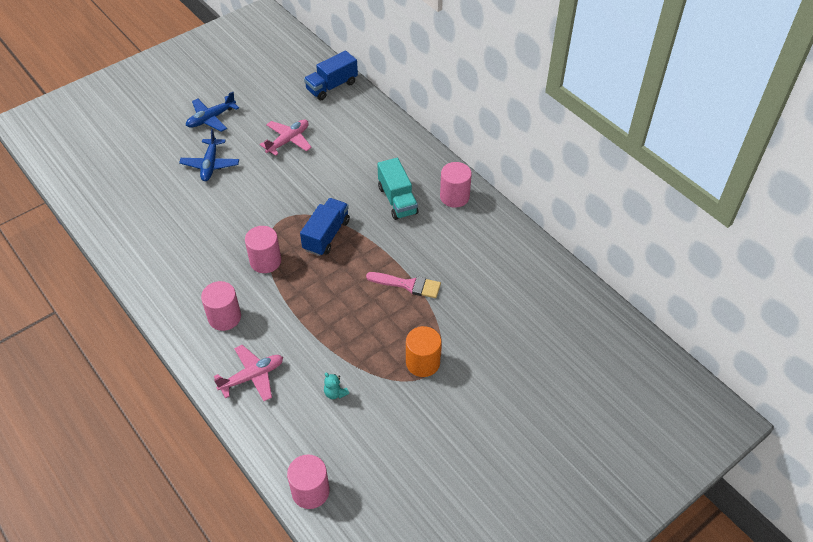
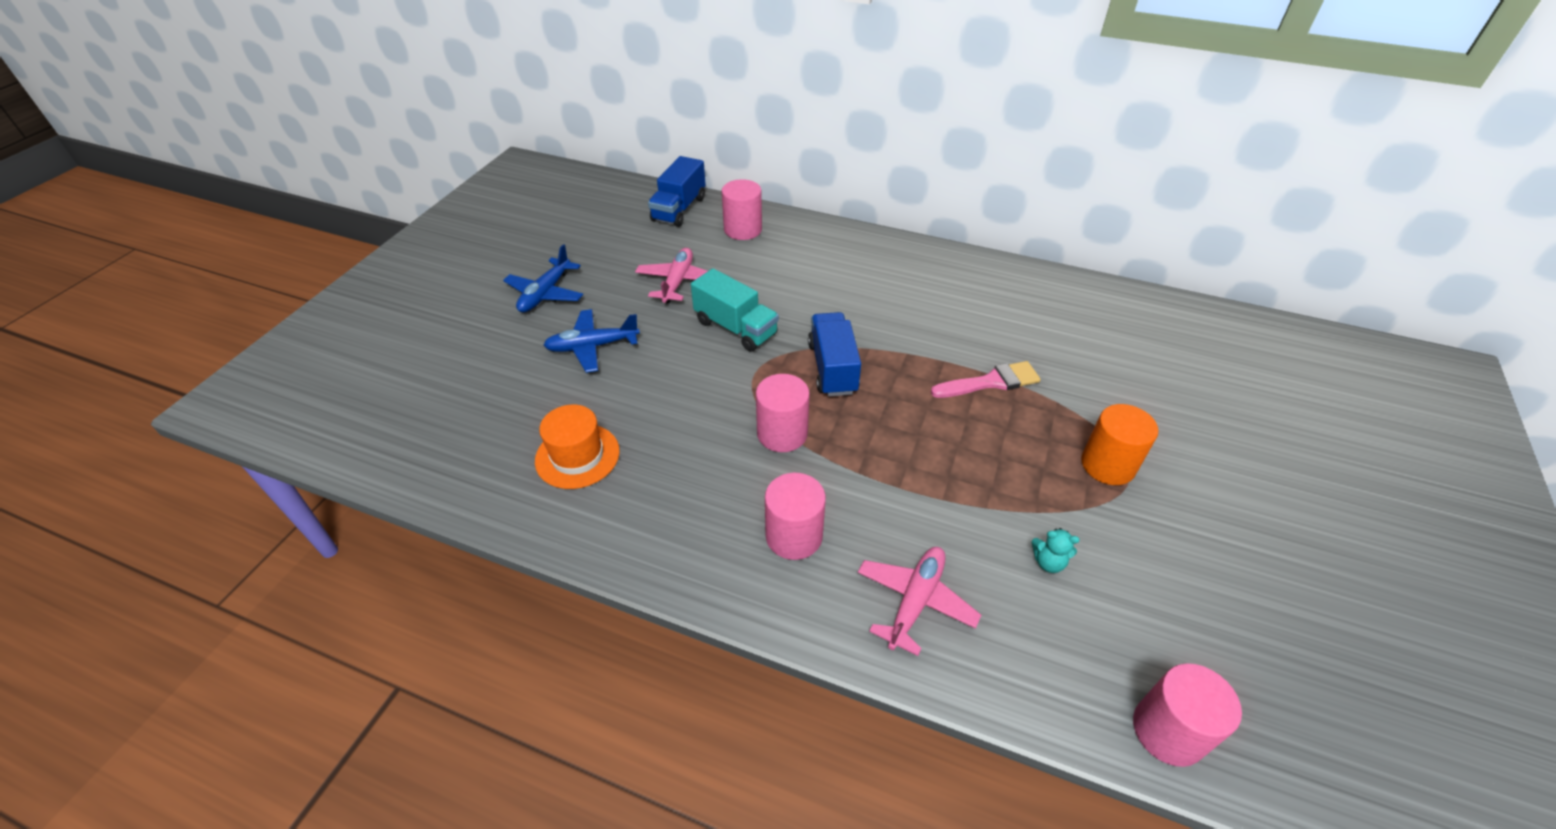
camera: 30 degrees left, 5 degrees down
blue plane [179,129,239,181] -> blue plane turned 105 degrees clockwise [544,309,640,373]
turquoise truck [377,158,418,220] -> turquoise truck moved to [691,268,779,352]
pink cylinder [440,162,472,208] -> pink cylinder moved to [722,179,762,240]
none -> orange hat [535,405,620,489]

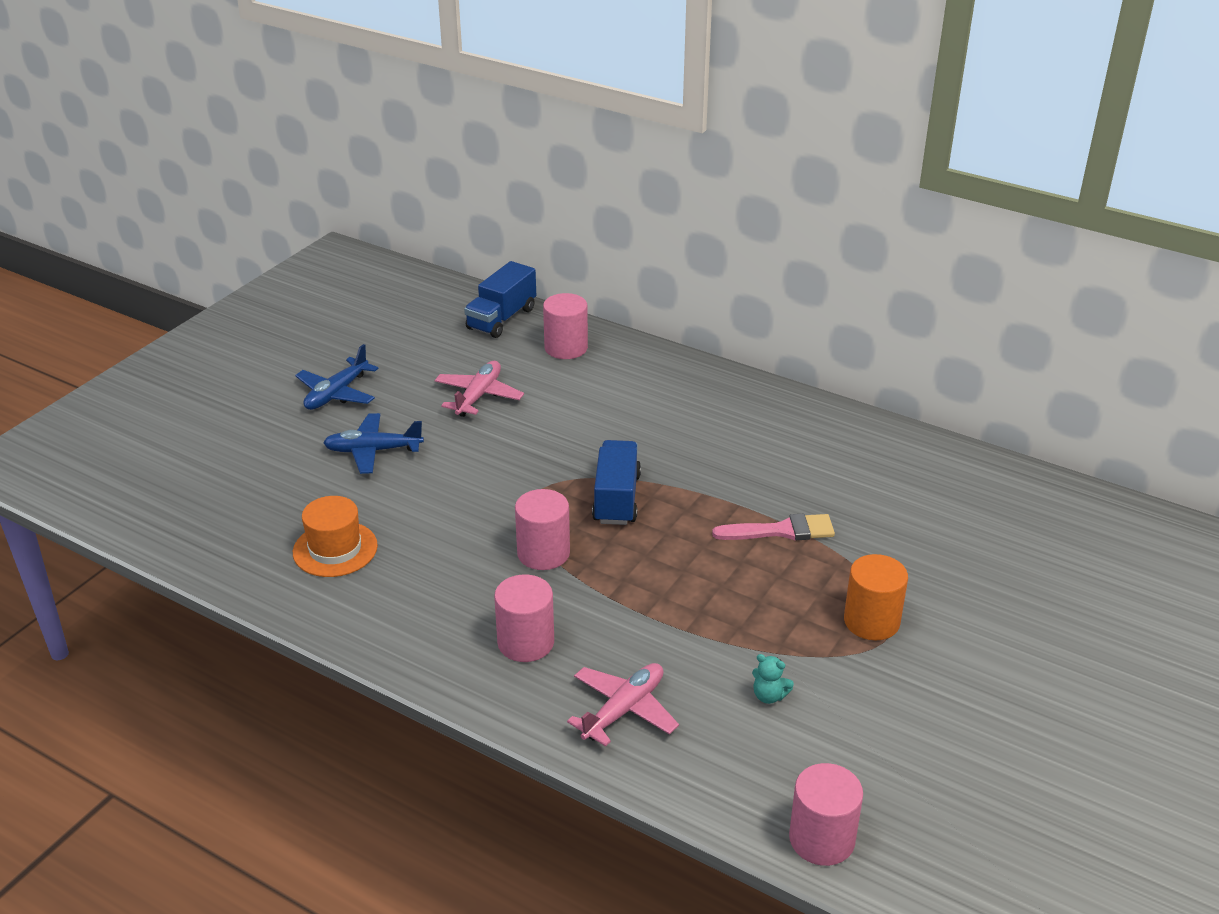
camera: 10 degrees right, 10 degrees down
turquoise truck [691,268,779,352] -> none

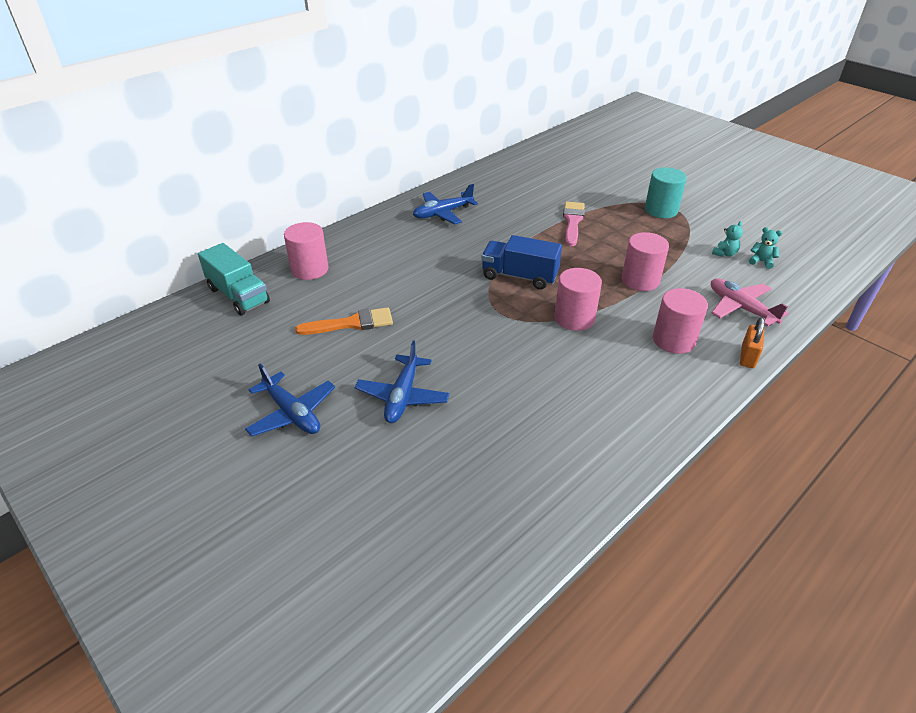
camera: 75 degrees left, 5 degrees up
orange hat [293,496,378,577] -> none
pink plane [435,361,524,417] -> orange brush [295,307,393,335]
blue truck [464,261,536,338] -> turquoise truck [198,243,270,315]
pink cylinder [789,763,863,866] -> pink cylinder moved to [622,232,669,291]
orange cylinder [844,554,908,640] -> turquoise cylinder [645,167,687,218]
none -> blue plane [413,184,478,225]
none -> orange padlock [740,317,765,368]
none -> turquoise teddy bear [749,227,782,269]

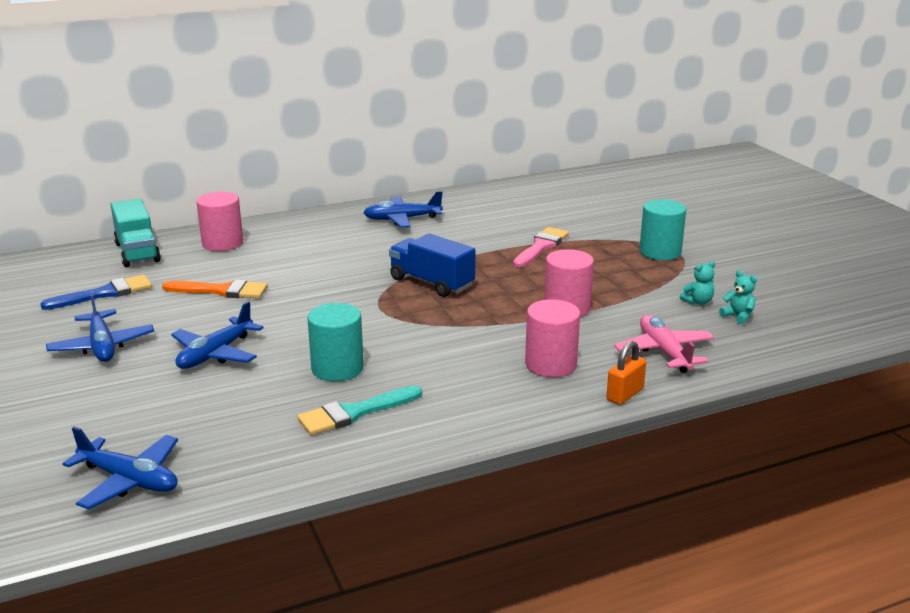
camera: 20 degrees right, 15 degrees down
pink cylinder [554,268,602,331] -> none
none -> blue brush [40,274,152,310]
none -> blue plane [62,427,178,510]
none -> turquoise brush [297,386,422,435]
none -> turquoise cylinder [307,303,364,381]

